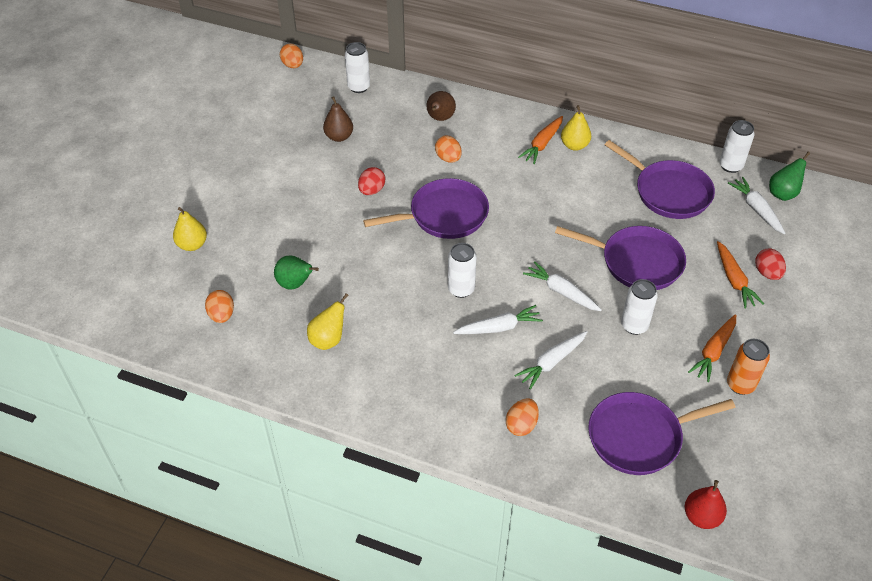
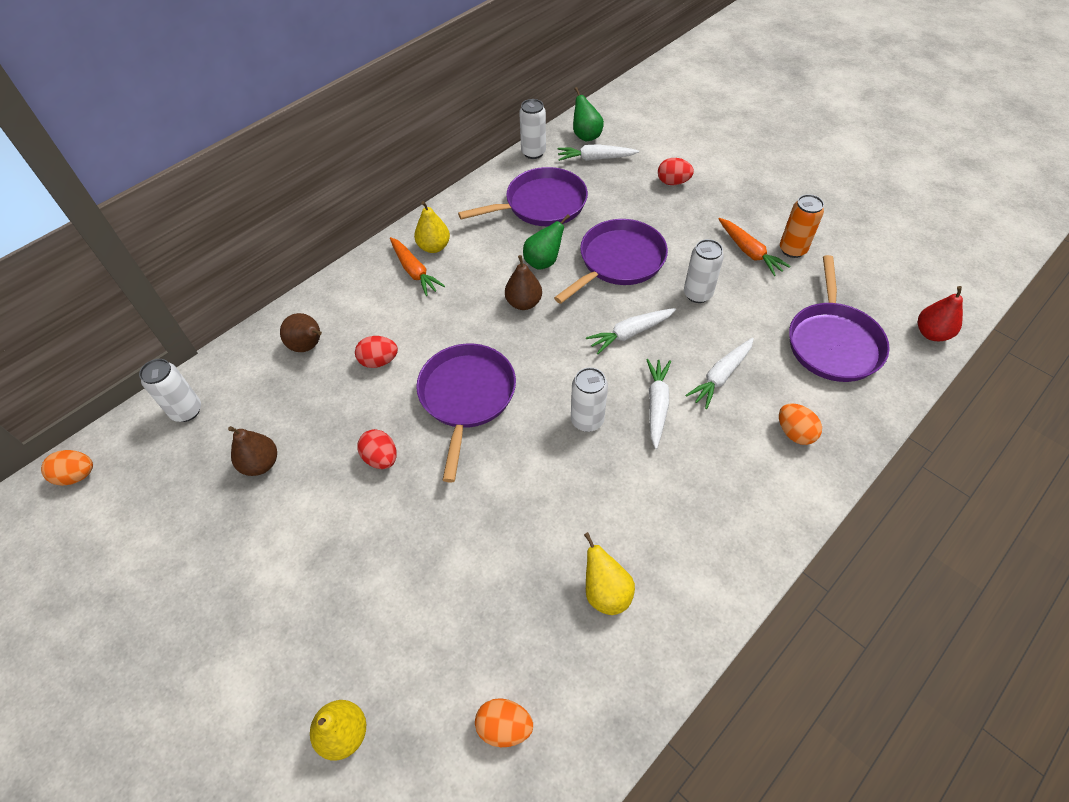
camera: 65 degrees left, 5 degrees up
green pear [274,255,319,290] -> green pear moved to [523,214,570,270]
orange egg [435,136,462,163] -> red egg [355,336,398,368]
white carrot [515,331,587,389] -> white carrot turned 60 degrees clockwise [685,338,754,409]
orange carrot [717,241,764,309] -> none
none -> brown pear [505,255,542,310]

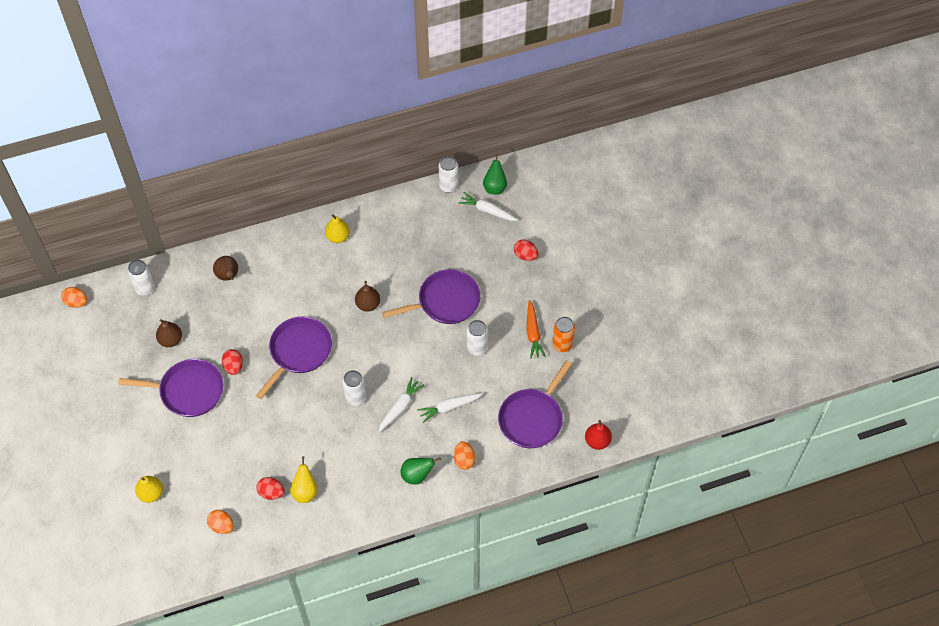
camera: 25 degrees right, 5 degrees up
red egg [355,336,398,368] -> red egg moved to [257,477,285,500]
orange carrot [390,237,445,296] -> none
purple pan [458,167,588,226] -> purple pan moved to [118,359,223,417]
green pear [523,214,570,270] -> green pear moved to [401,457,441,485]
white carrot [586,308,676,354] -> none

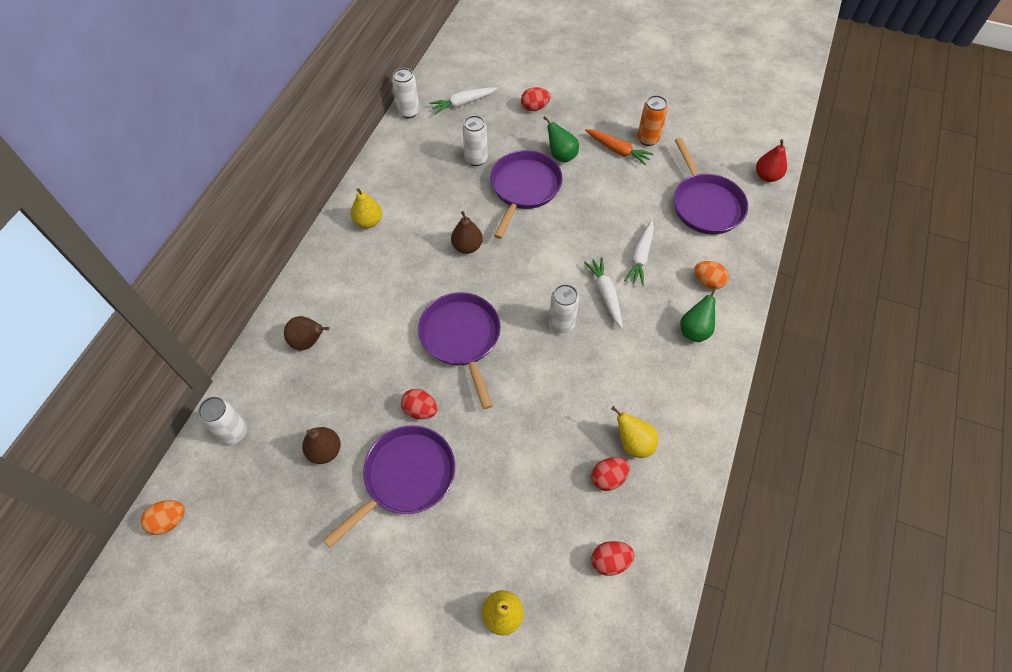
camera: 50 degrees left, 0 degrees up
orange egg [207,510,234,534] -> red egg [591,541,635,576]
white can [467,320,488,356] -> white can moved to [462,115,488,166]
green pear [483,153,507,195] -> green pear moved to [543,116,579,162]

